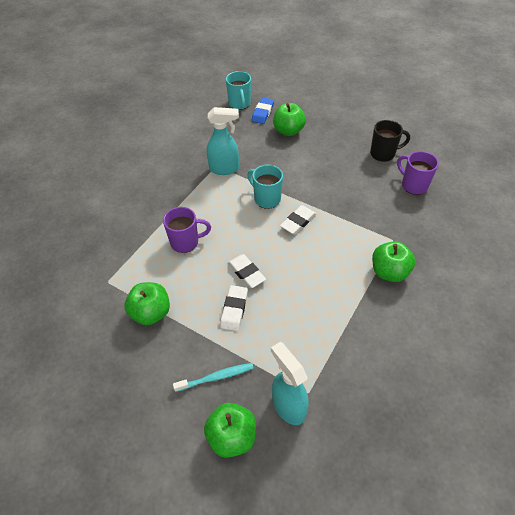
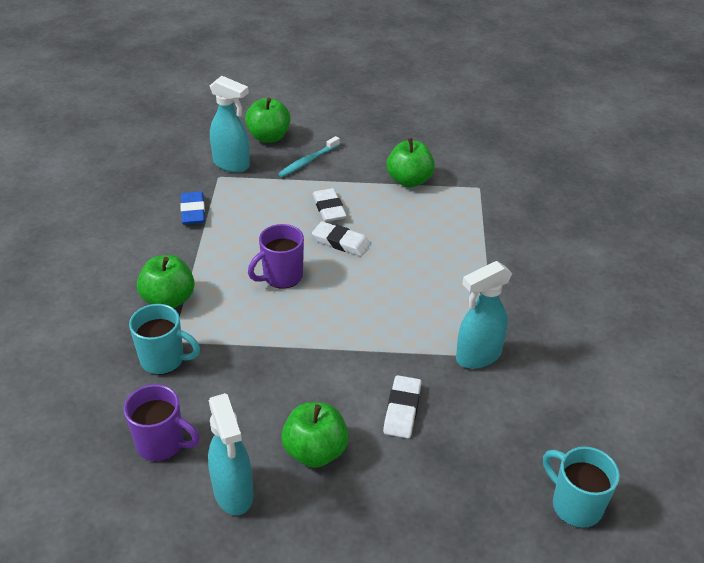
camera: 150 degrees right, 10 degrees down
purple mug [163,207,211,253] -> purple mug moved to [248,224,304,289]
turquoise mug [247,165,283,209] -> turquoise mug moved to [129,304,200,375]
blue eraser [252,97,274,124] -> blue eraser moved to [180,191,205,225]
green apple [273,103,306,136] -> green apple moved to [281,402,349,468]
white eraser [280,205,316,235] -> white eraser moved to [383,375,421,438]
black mug [370,120,410,162] -> turquoise spray bottle [208,393,254,515]

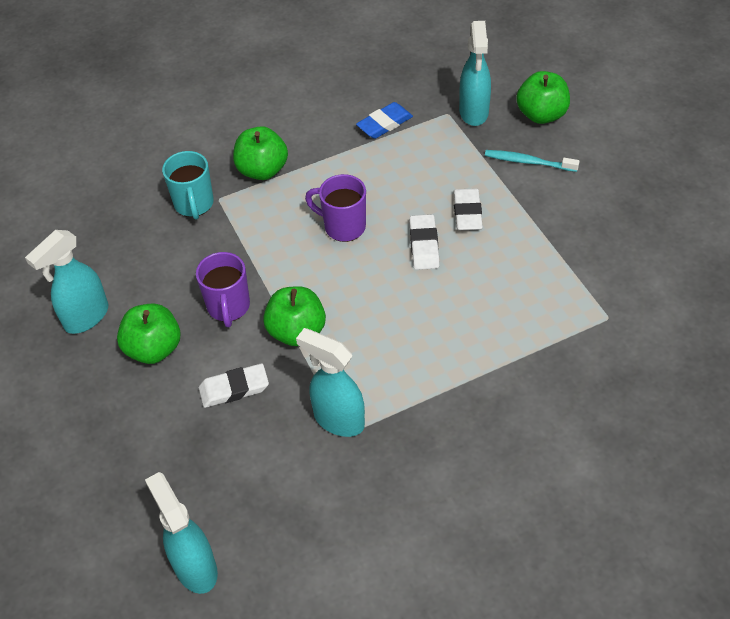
camera: 65 degrees right, 10 degrees up
purple mug [124,384,200,461] -> purple mug moved to [196,252,250,327]
white eraser [312,188,347,222] -> white eraser turned 45 degrees counterclockwise [453,188,483,230]
green apple [386,138,435,188] -> green apple moved to [263,286,326,346]
turquoise mug [543,446,620,528] -> turquoise spray bottle [145,472,218,594]

